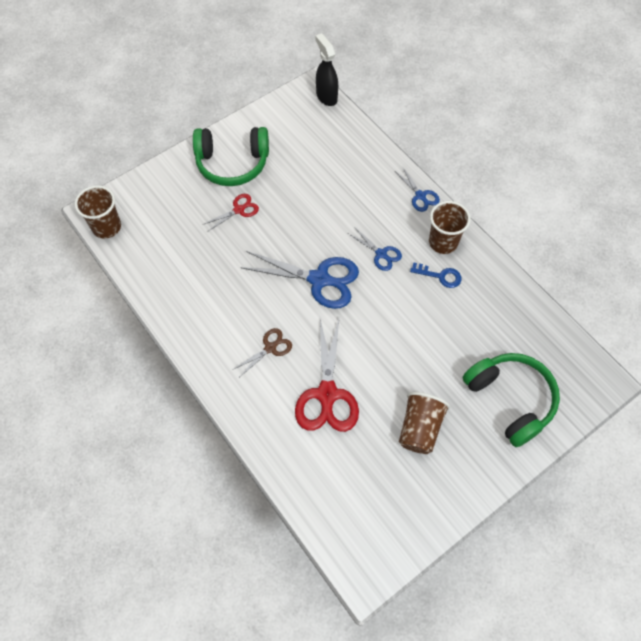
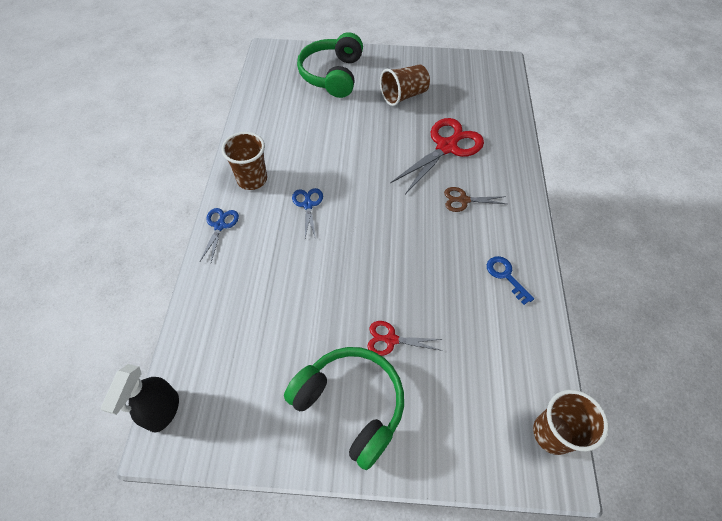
camera: 140 degrees left, 5 degrees down
blue scissors [240,251,359,309] -> none
blue key [410,262,462,288] -> blue key moved to [487,256,534,305]

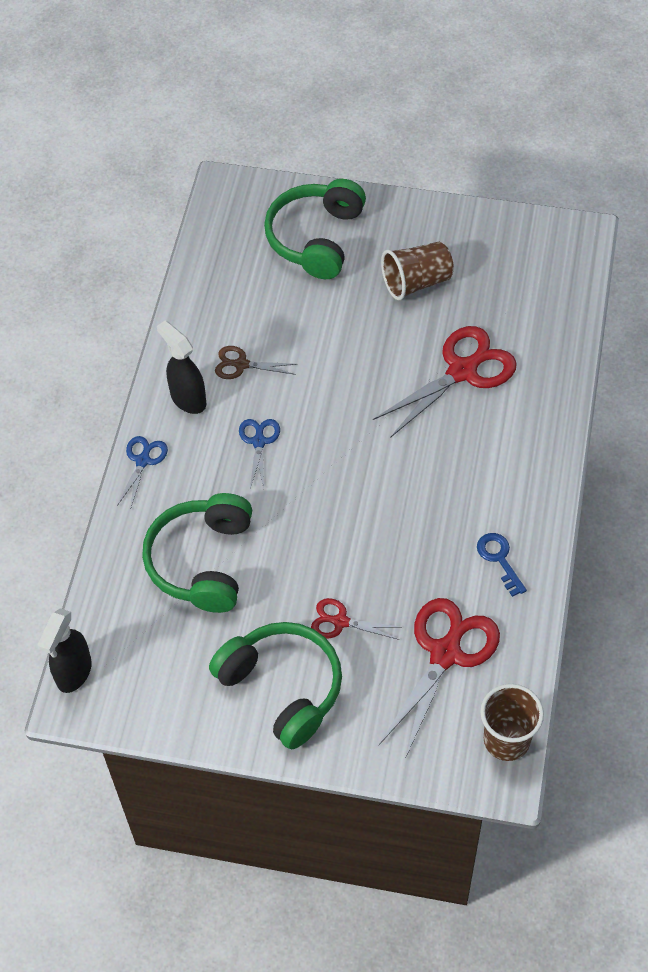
camera: 10 degrees right, 0 degrees up
brown cup [222,132,267,190] -> black spray bottle [157,320,207,414]
brown scissors [444,187,506,212] -> brown scissors moved to [215,346,297,379]
none -> green headphones [142,493,252,613]
none -> red scissors [379,598,500,759]

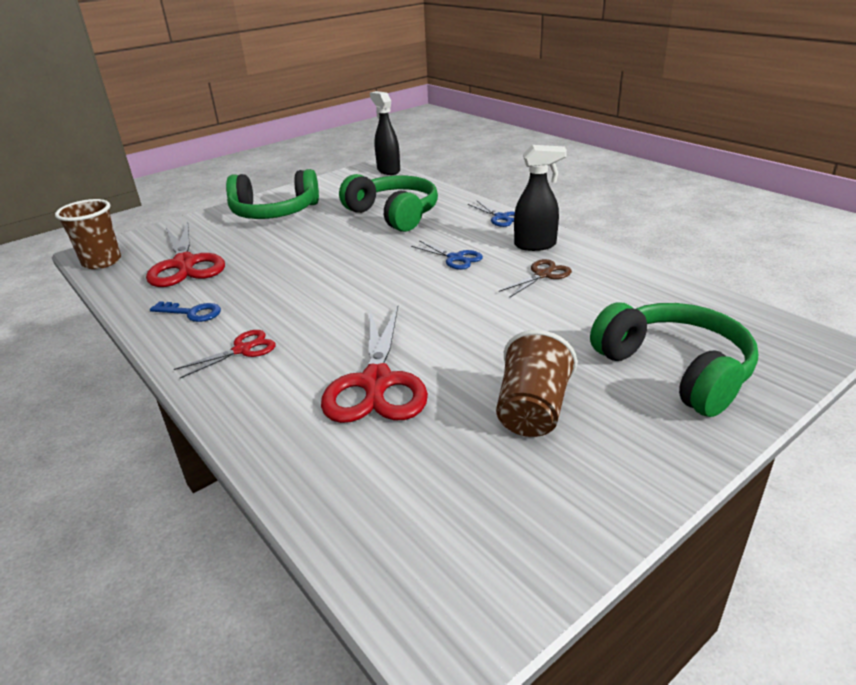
camera: 130 degrees right, 25 degrees down
red scissors [311,598,400,640] -> red scissors moved to [174,330,276,379]

